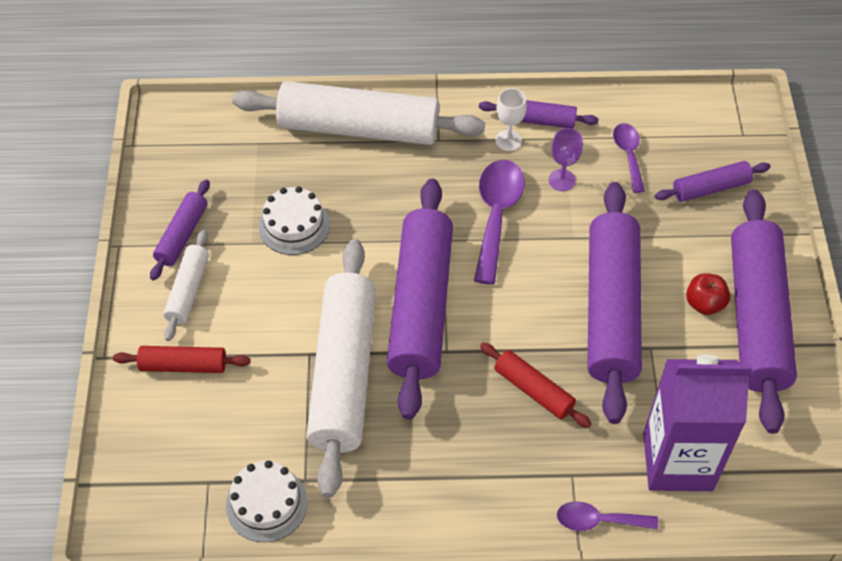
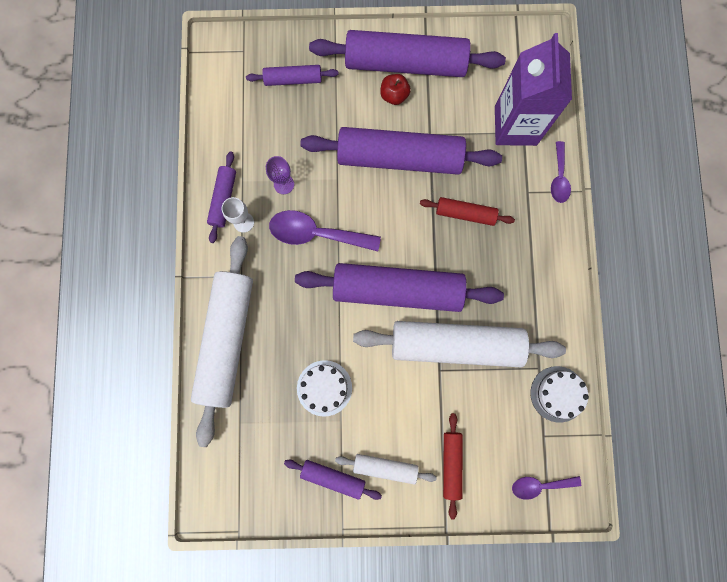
camera: 90 degrees left, 25 degrees up
red rolling pin [480,343,591,428] -> red rolling pin turned 60 degrees clockwise [420,197,515,226]
purple spoon [613,123,645,193] -> purple spoon moved to [512,476,581,500]
purple rolling pin [655,161,771,202] -> purple rolling pin turned 75 degrees counterclockwise [246,65,339,86]

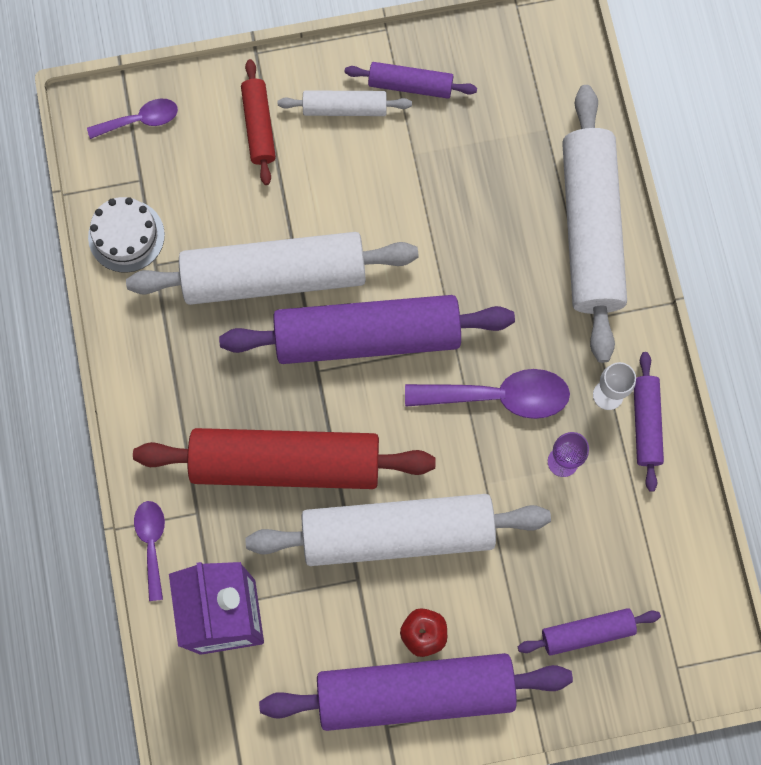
camera: 170 degrees right, 5 degrees down
white cake [297,360,352,417] -> none
purple rolling pin [300,127,502,175] -> white rolling pin [245,494,551,566]
red rolling pin [420,197,515,226] -> red rolling pin [133,428,436,489], size x2.09

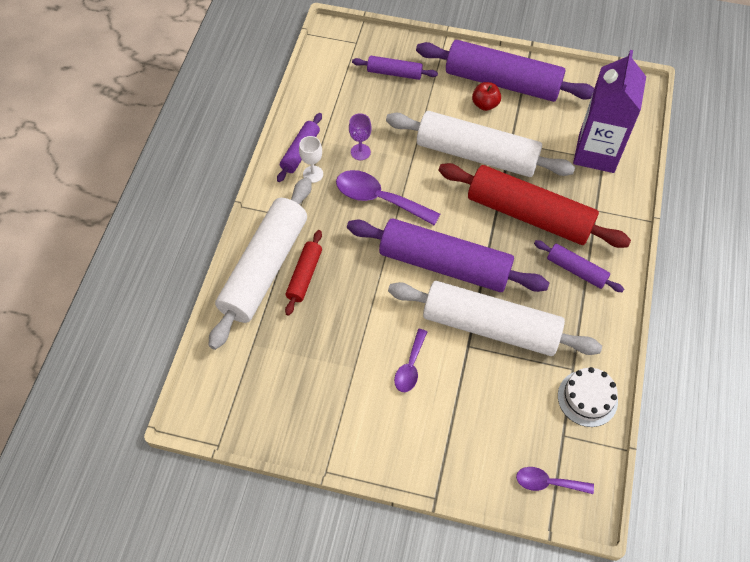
camera: 155 degrees left, 15 degrees down
purple spoon [134,501,165,601] -> purple spoon moved to [394,329,427,392]
red rolling pin [241,59,276,185] -> red rolling pin moved to [285,230,322,316]
white rolling pin [278,90,412,116] -> none
purple rolling pin [345,62,477,99] -> purple rolling pin moved to [534,240,624,292]

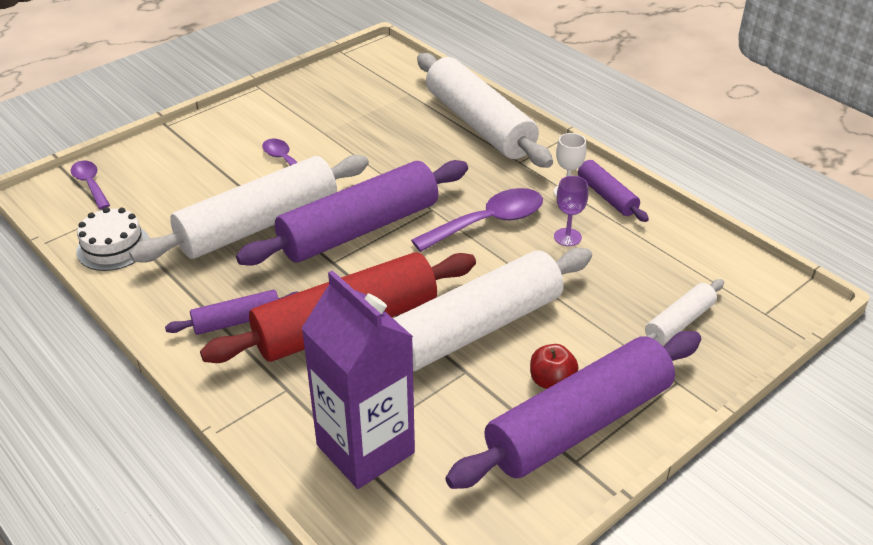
camera: 125 degrees right, 20 degrees down
red rolling pin [285,230,322,316] -> none
purple rolling pin [352,56,438,80] -> white rolling pin [645,279,724,345]
purple spoon [516,467,594,494] -> purple spoon turned 75 degrees counterclockwise [71,161,110,209]

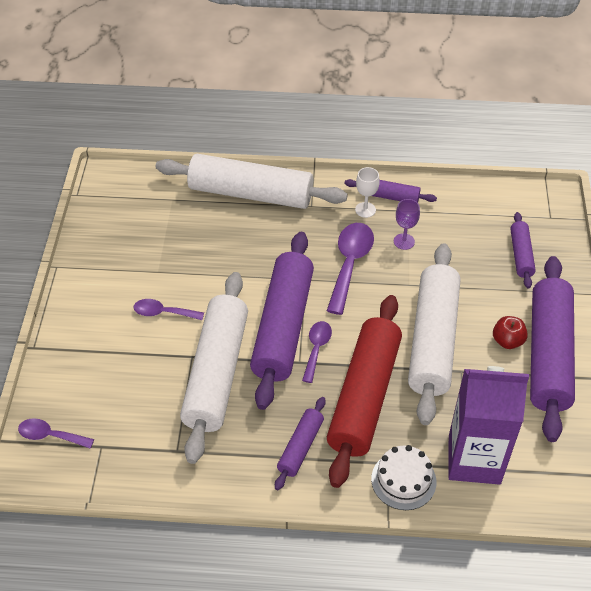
camera: 45 degrees left, 10 degrees up
white cake [76,207,149,271] -> white cake moved to [371,445,436,510]
white rolling pin [645,279,724,345] -> purple rolling pin [510,212,536,289]
none -> purple spoon [302,321,332,383]

